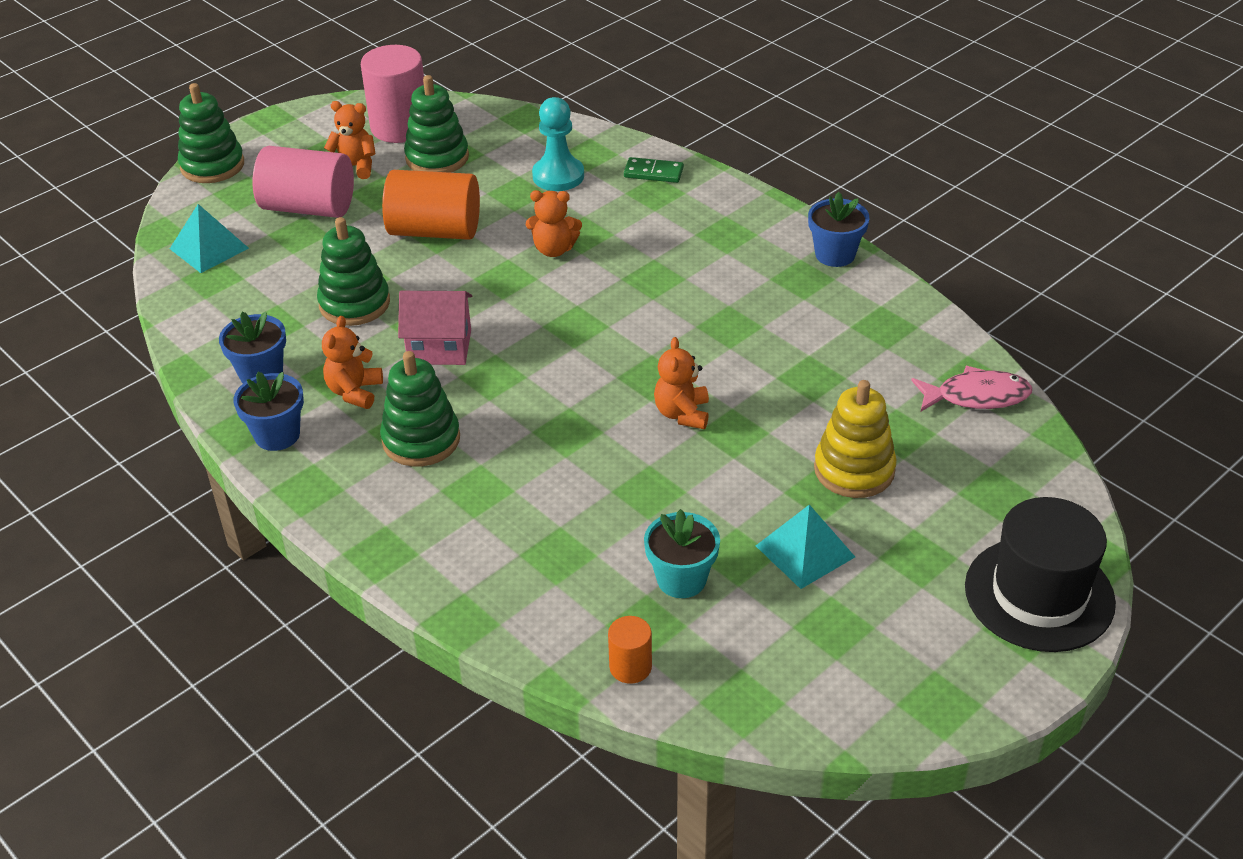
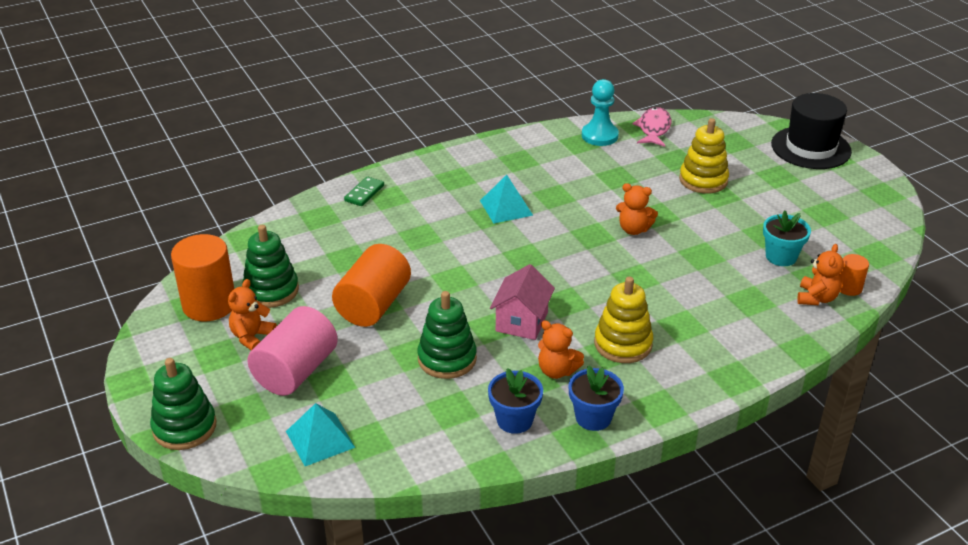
camera: 75 degrees left, 5 degrees down
pink cylinder [361,45,424,143] -> orange cylinder [171,234,234,321]
green stacking toy [380,351,460,467] -> yellow stacking toy [594,277,653,363]
orange teddy bear [526,190,582,257] -> orange teddy bear moved to [797,244,844,305]
turquoise pawn [532,97,584,191] -> turquoise pawn moved to [582,79,619,146]
turquoise pyramid [756,504,855,589] -> turquoise pyramid moved to [480,175,533,224]
blue flower pot [808,192,869,267] -> none

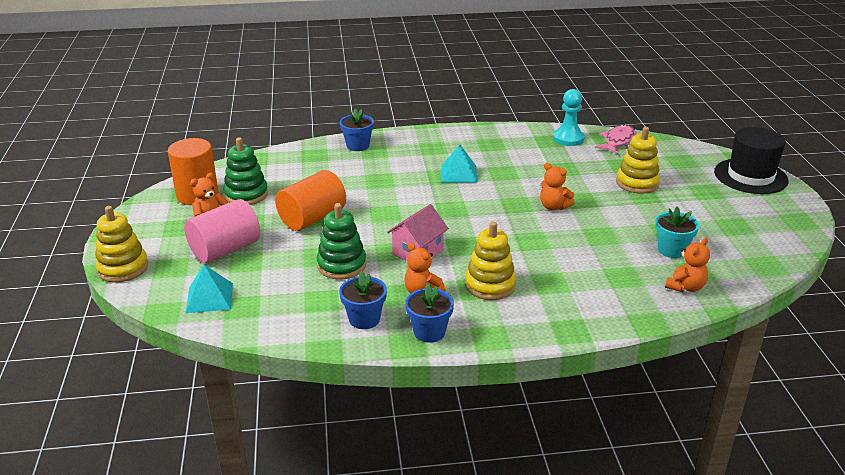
camera: 20 degrees right, 5 degrees down
green stacking toy [150,358,216,450] -> yellow stacking toy [95,206,148,283]
green domino [344,176,384,206] -> blue flower pot [340,109,374,151]
orange cylinder [839,254,869,296] -> none

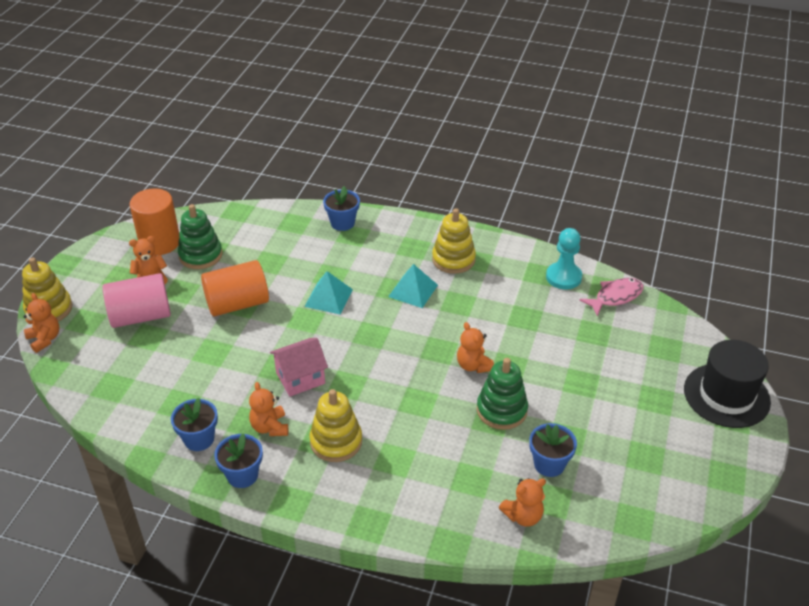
camera: 25 degrees right, 10 degrees up
turquoise pyramid [186,264,233,313] -> turquoise pyramid moved to [304,271,353,314]
green stacking toy [317,203,366,279] -> green stacking toy moved to [477,358,528,430]
yellow stacking toy [616,127,660,194] -> yellow stacking toy moved to [432,208,476,274]
turquoise flower pot [655,206,699,258] -> blue flower pot [529,423,577,477]
none -> orange teddy bear [24,293,59,353]

